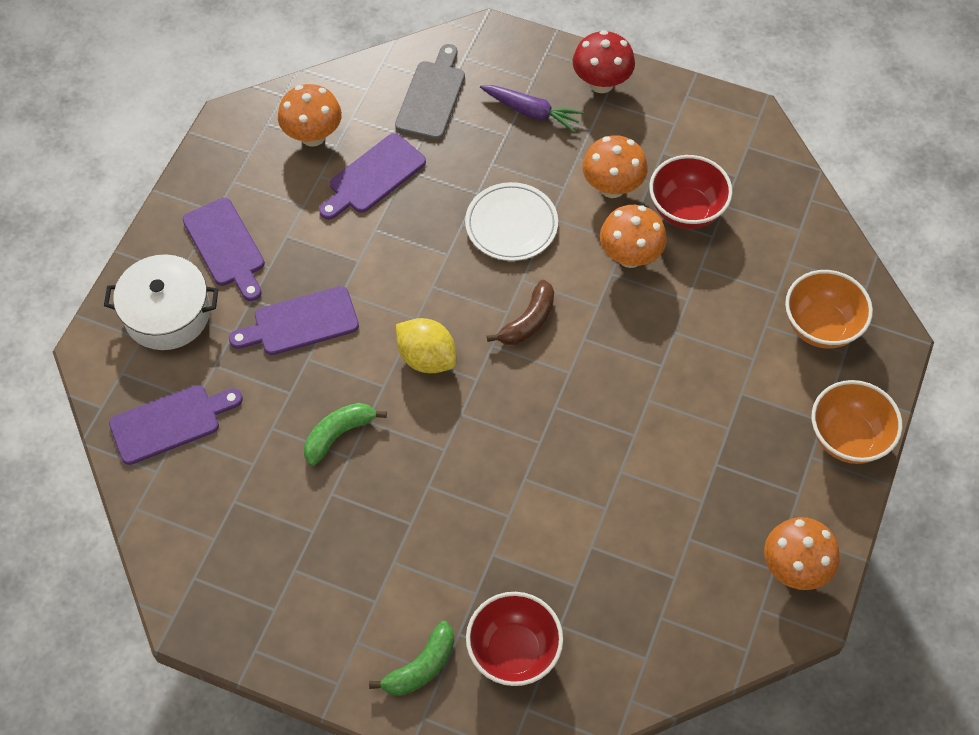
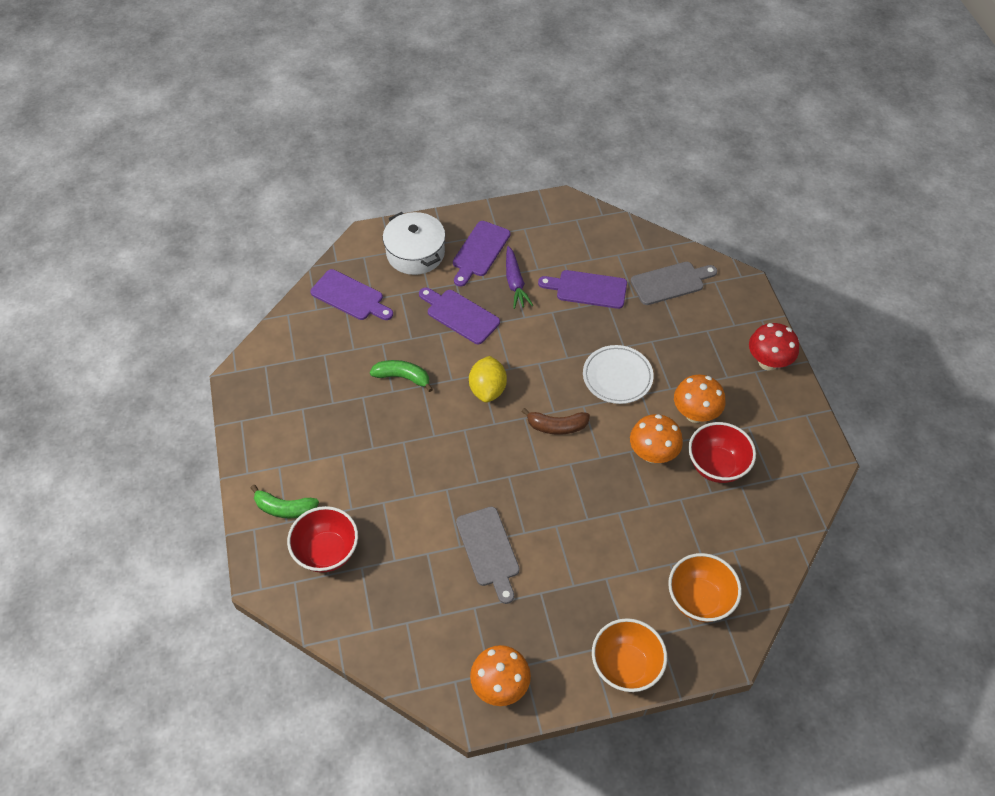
camera: 55 degrees right, 5 degrees down
orange mushroom [278,84,342,147] -> none
purple carrot [480,85,584,132] -> purple carrot moved to [506,246,533,309]
none -> grey cutting board [456,507,520,604]

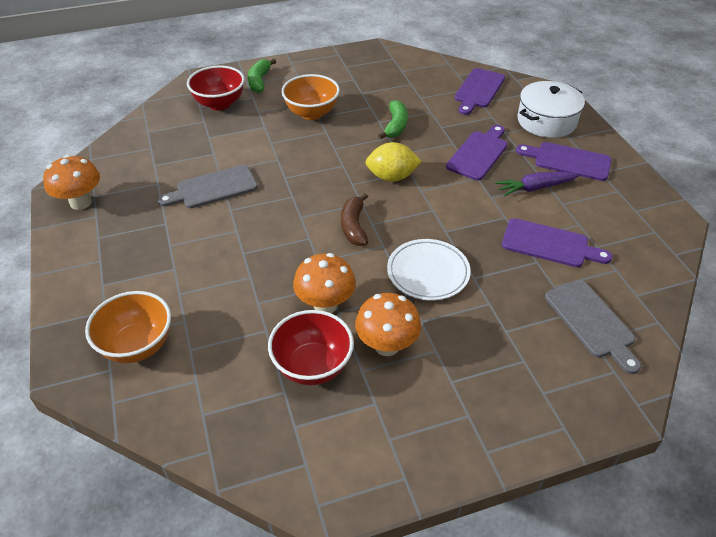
camera: 85 degrees right, 10 degrees down
purple cutting board [538,270,627,309] -> purple cutting board turned 105 degrees clockwise [502,218,612,267]
orange bowl [592,618,667,692] -> orange bowl moved to [281,74,340,120]
red mushroom [749,323,799,371] -> none

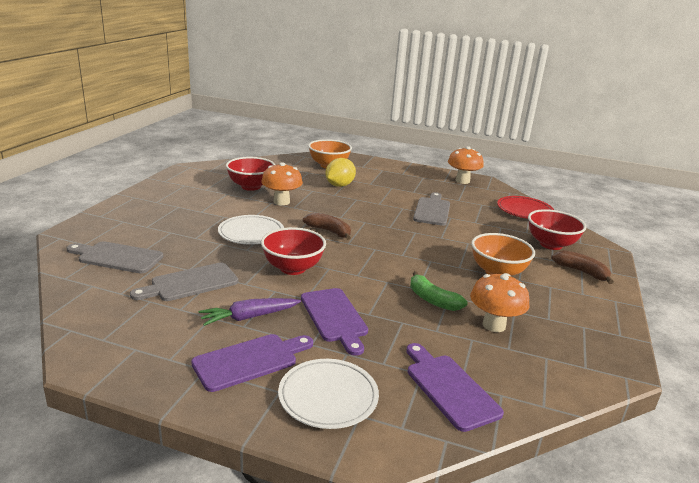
camera: 125 degrees right, 20 degrees down
green banana [248,59,276,93] -> brown banana [551,250,614,284]
orange mushroom [355,293,421,356] -> orange mushroom moved to [470,273,530,332]
yellow lemon [365,142,422,182] -> yellow lemon moved to [325,158,356,187]
purple carrot [495,172,581,197] -> purple carrot turned 135 degrees counterclockwise [198,298,301,326]
purple cutting board [502,218,612,267] -> grey cutting board [130,263,238,301]
white pot [517,81,585,138] -> white plate [278,359,379,429]
none -> red bowl [261,227,326,275]
none -> red plate [497,196,554,219]

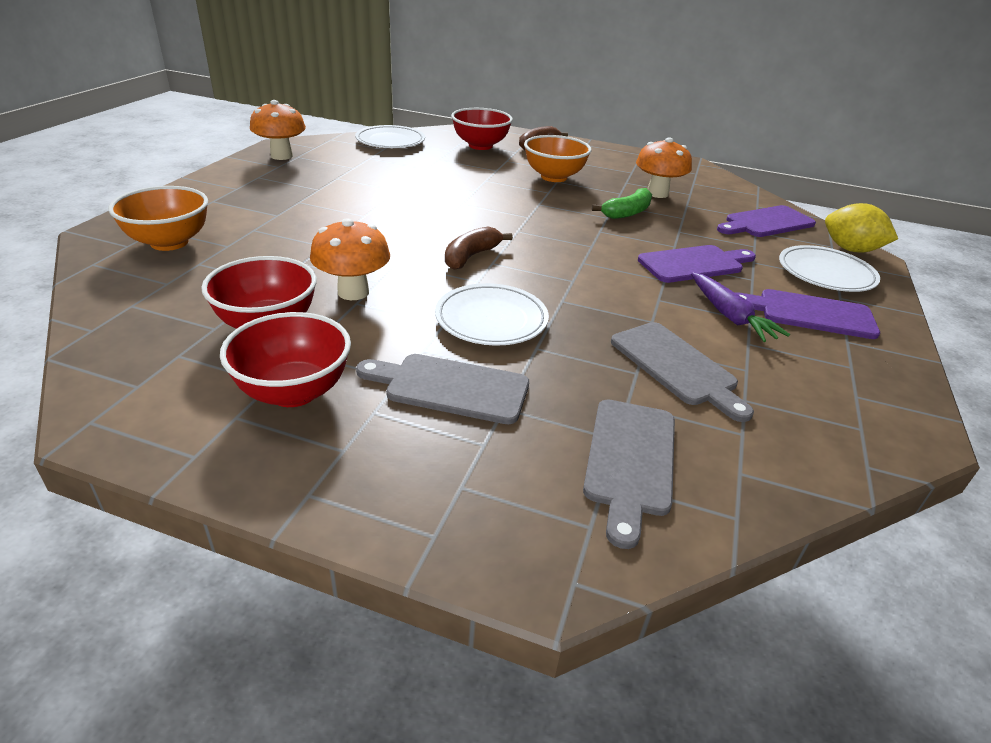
camera: 90 degrees left, 10 degrees up
purple cutting board [191,334,313,392] -> purple cutting board turned 45 degrees counterclockwise [736,289,880,339]
red bowl [261,227,326,275] -> red bowl moved to [220,312,351,407]
yellow lemon [325,158,356,187] -> yellow lemon moved to [825,203,898,253]
grey cutting board [413,192,450,226] -> grey cutting board moved to [356,354,529,424]
red plate [497,196,554,219] -> white plate [355,125,425,148]

